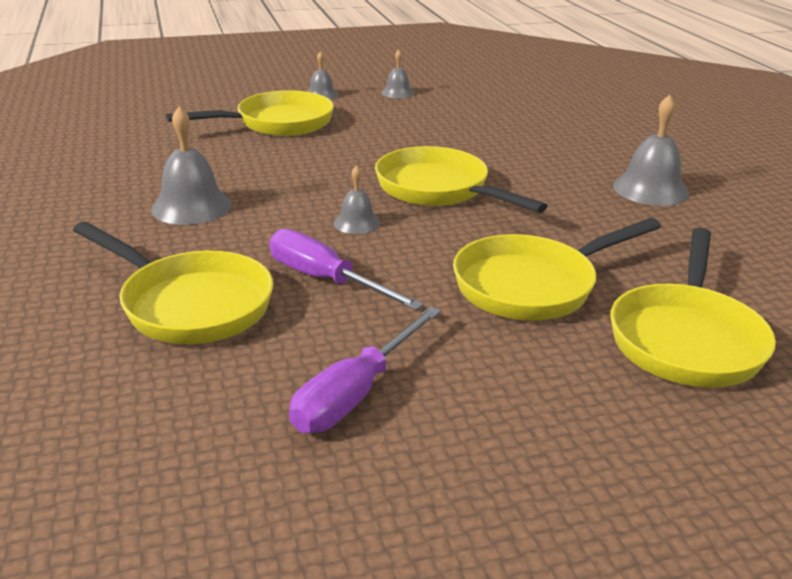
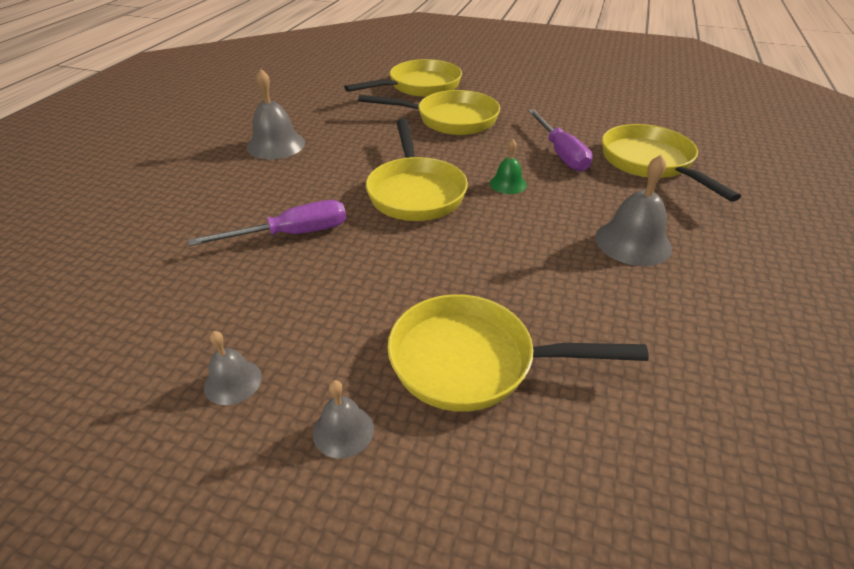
camera: 145 degrees left, 10 degrees up
purple screwdriver [289,306,441,433] -> purple screwdriver moved to [188,200,346,246]
grey bell [333,165,380,234] -> green bell [490,139,527,194]

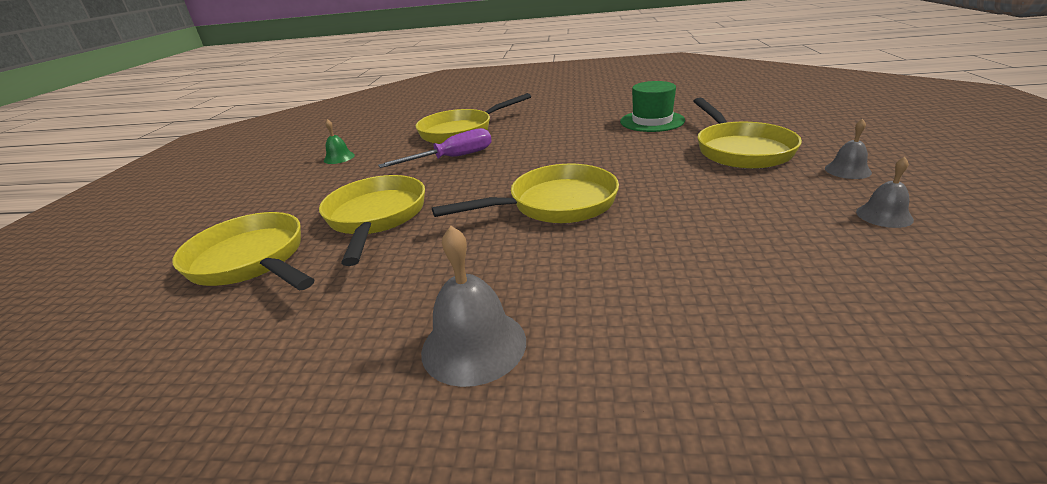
camera: 100 degrees left, 10 degrees down
purple screwdriver [188,200,346,246] -> none
green bell [490,139,527,194] -> green bell moved to [324,119,355,164]
grey bell [595,155,672,266] -> none
none -> green hat [620,81,685,132]

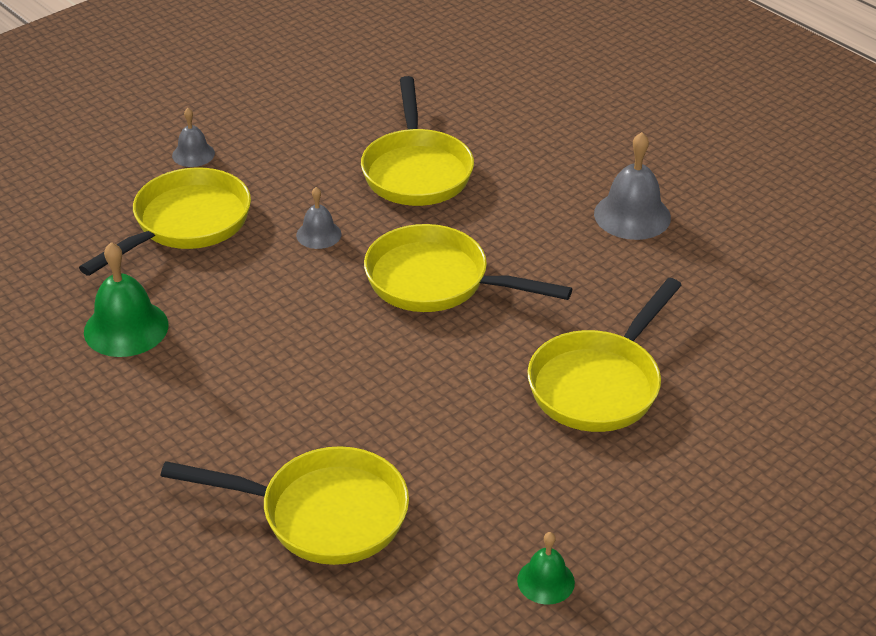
camera: 140 degrees left, 10 degrees up
yellow pan [172,212,315,291] -> yellow pan moved to [361,76,474,206]
purple screwdriver [378,128,492,168] -> none
green hat [620,81,685,132] -> green bell [84,242,169,357]
grey bell [856,157,914,228] -> grey bell moved to [296,187,341,249]

